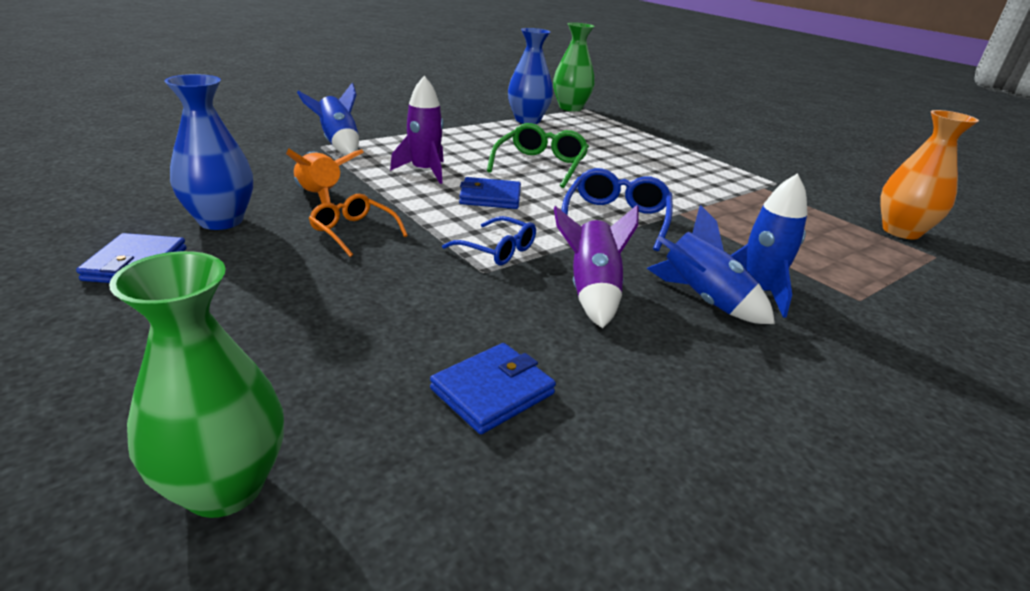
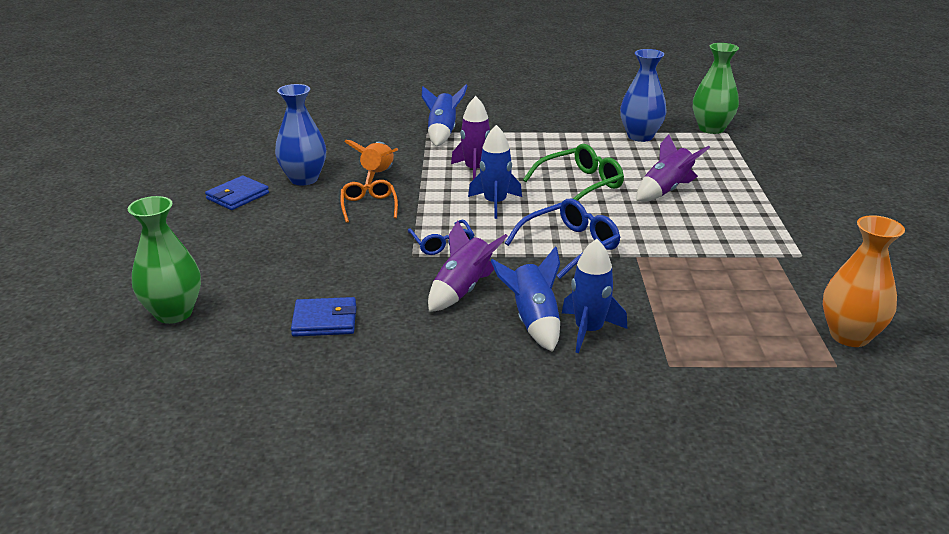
camera: 40 degrees right, 0 degrees up
blue wallet [459,177,521,209] -> blue rocket [468,125,522,219]
none -> purple rocket [637,134,710,202]

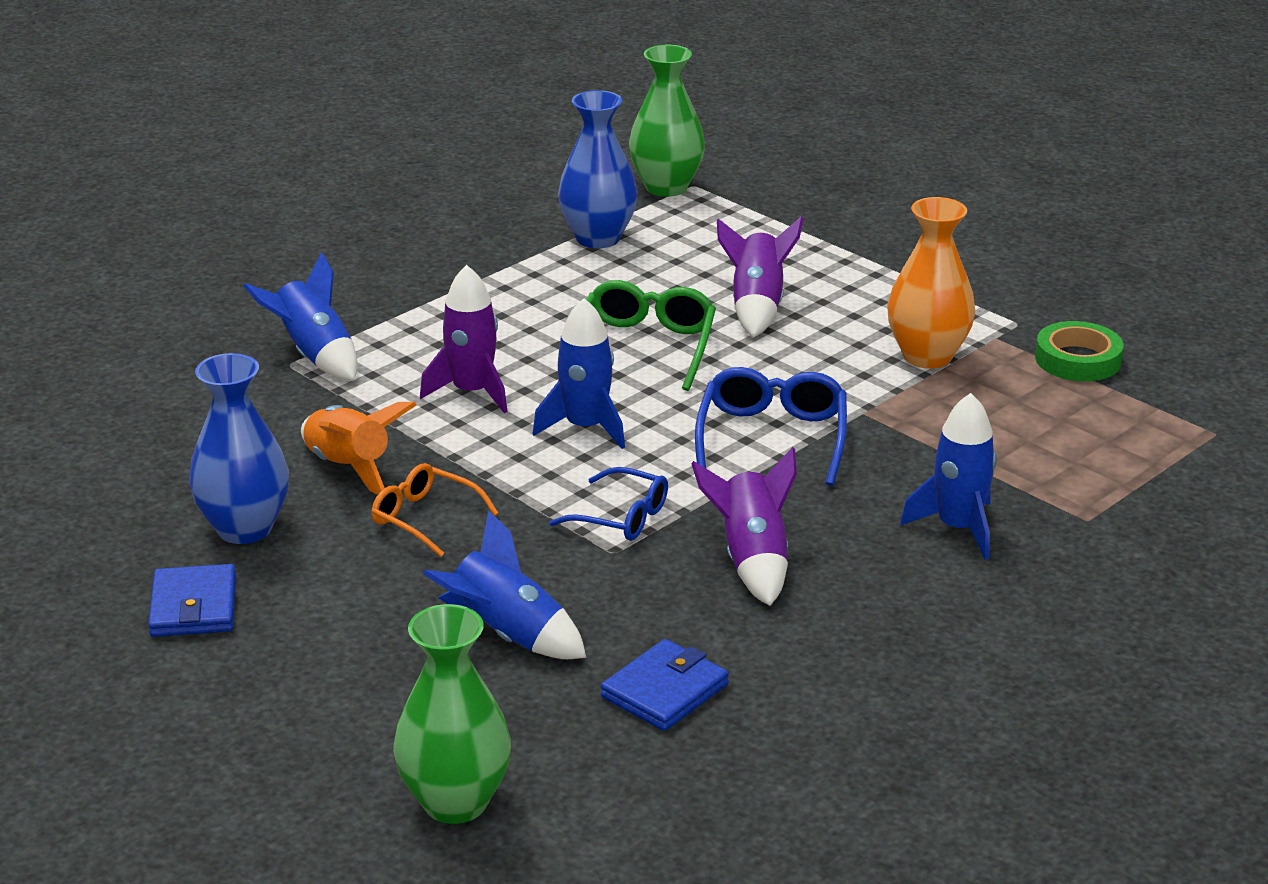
camera: 45 degrees left, 0 degrees up
blue rocket [491,246,560,352] -> blue rocket moved to [423,510,586,659]
orange vase [823,215,905,347] -> orange vase moved to [887,197,975,369]
none -> green tape [1035,321,1123,381]

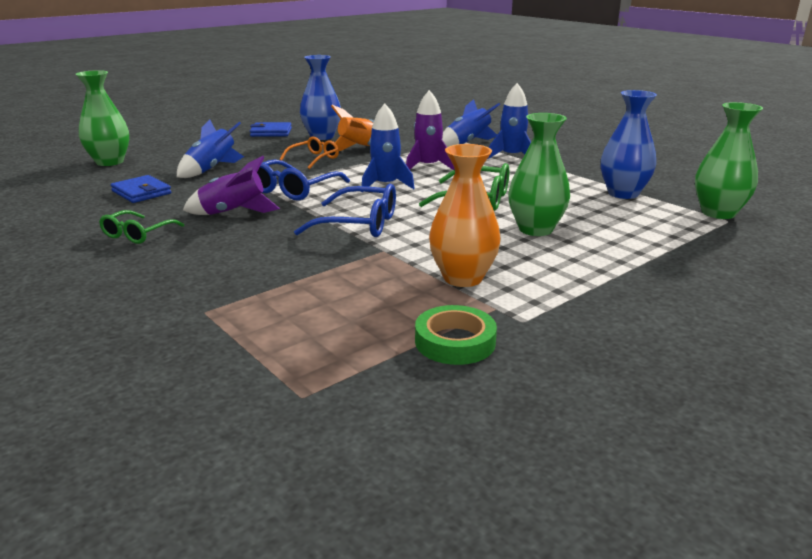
camera: 95 degrees right, 5 degrees down
blue glasses [549,467,668,541] -> blue glasses [257,159,350,200], size x1.52
purple rocket [717,216,804,338] -> green vase [508,113,570,236]
blue rocket [900,393,997,560] -> blue rocket moved to [488,83,531,159]
none -> green glasses [99,210,184,244]

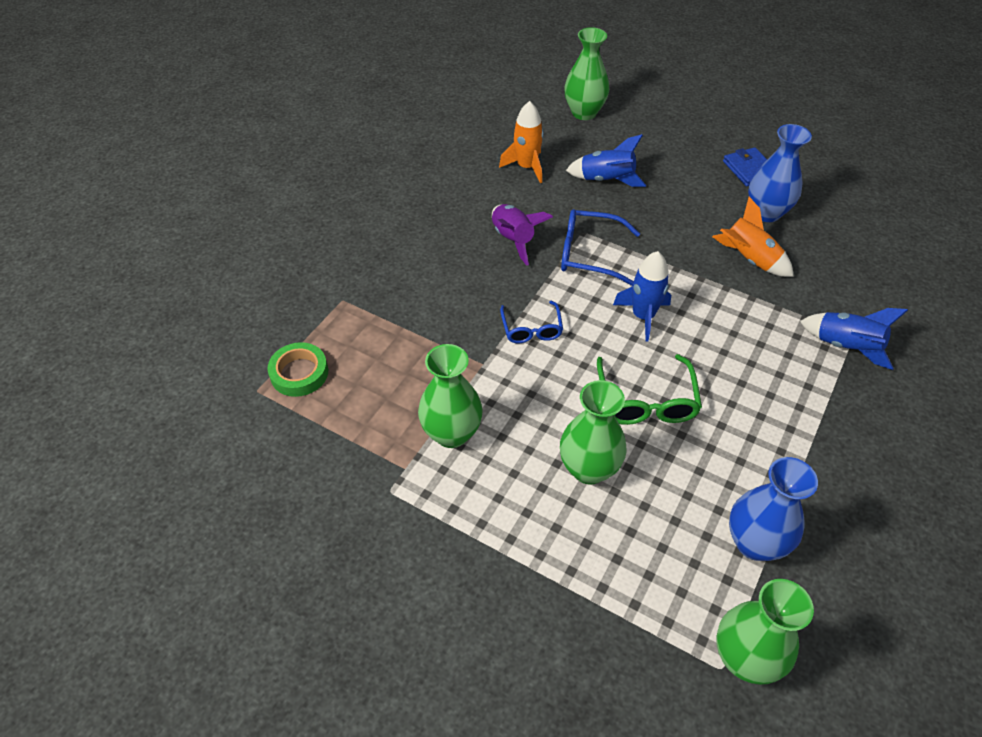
camera: 70 degrees right, 25 degrees up
green glasses [99,210,184,244] -> none
blue wallet [111,175,171,203] -> orange rocket [499,101,544,183]
orange glasses [279,137,339,169] -> none
blue glasses [294,183,396,237] -> blue glasses [500,301,563,343], size x0.66
purple rocket [406,90,455,170] -> none
green tape [415,305,497,365] -> green tape moved to [267,342,328,397]
orange vase [429,144,501,287] -> green vase [418,344,483,448]
blue rocket [488,83,531,159] -> none

